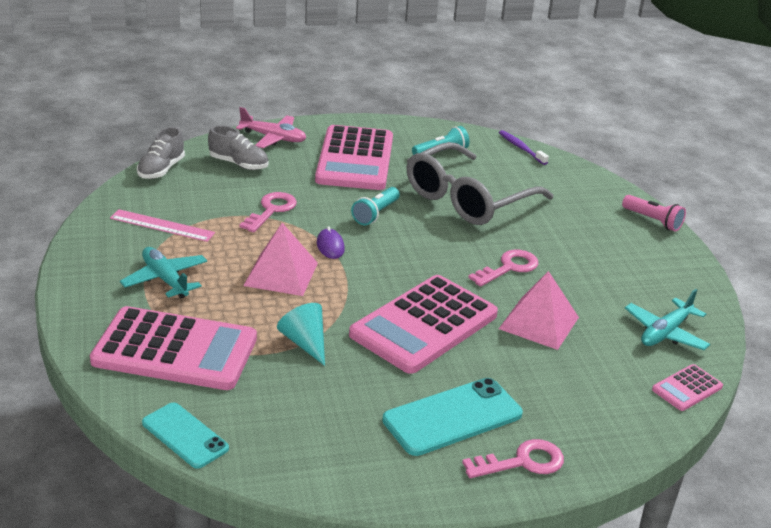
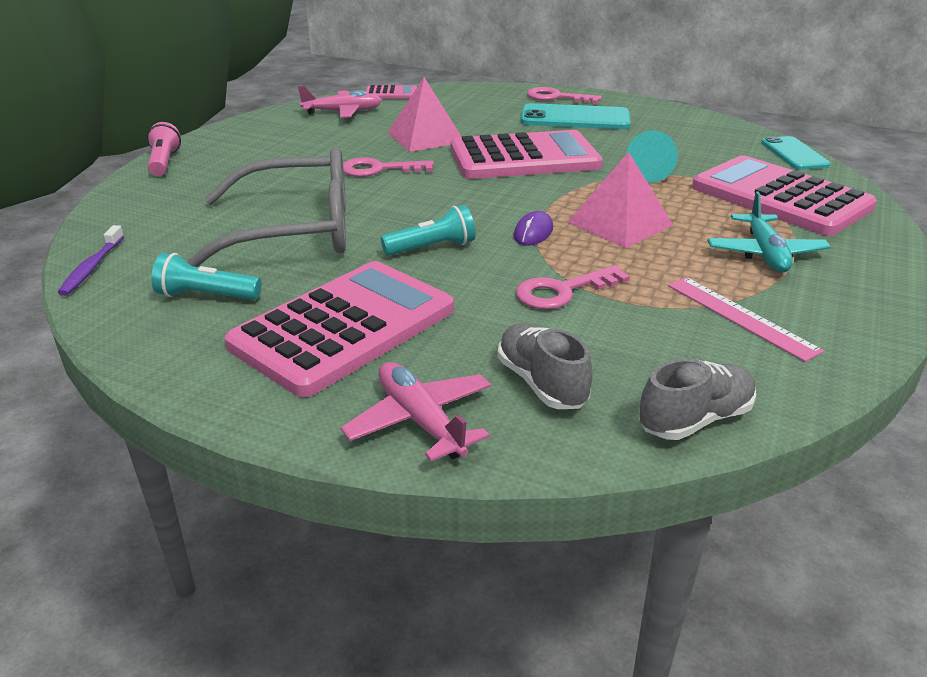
camera: 140 degrees left, 0 degrees up
turquoise plane [625,289,710,350] -> pink plane [298,86,382,118]

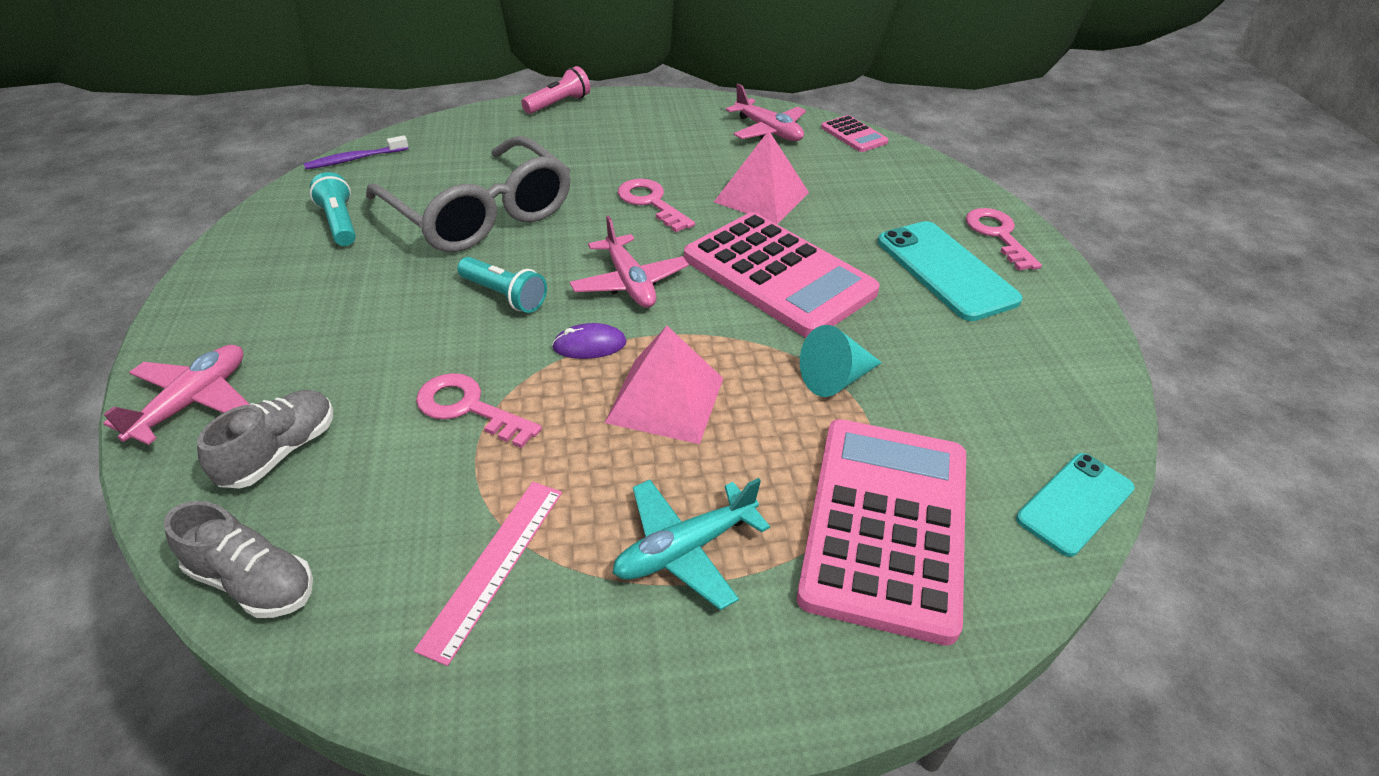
camera: 55 degrees right, 10 degrees up
pink calculator [225,261,454,397] -> none
none -> pink plane [570,216,689,308]

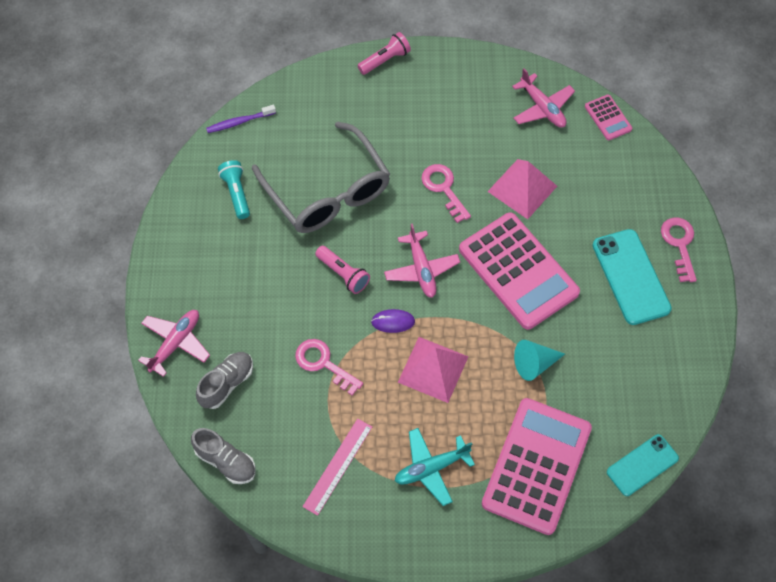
camera: 10 degrees right, 20 degrees up
turquoise flashlight [457,257,547,313] -> pink flashlight [315,246,370,294]

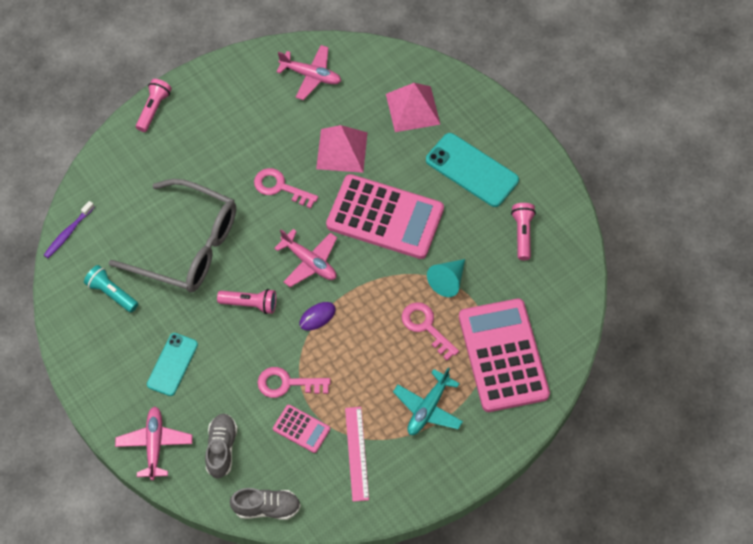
camera: 35 degrees left, 0 degrees up
pink pyramid [398,337,469,403] -> pink pyramid moved to [386,83,441,132]
pink calculator [585,95,632,140] -> pink calculator moved to [273,405,330,453]
turquoise phone [607,434,679,496] -> turquoise phone moved to [147,333,198,396]
pink key [661,218,697,282] -> pink key moved to [402,302,459,360]
none -> pink flashlight [511,203,536,260]

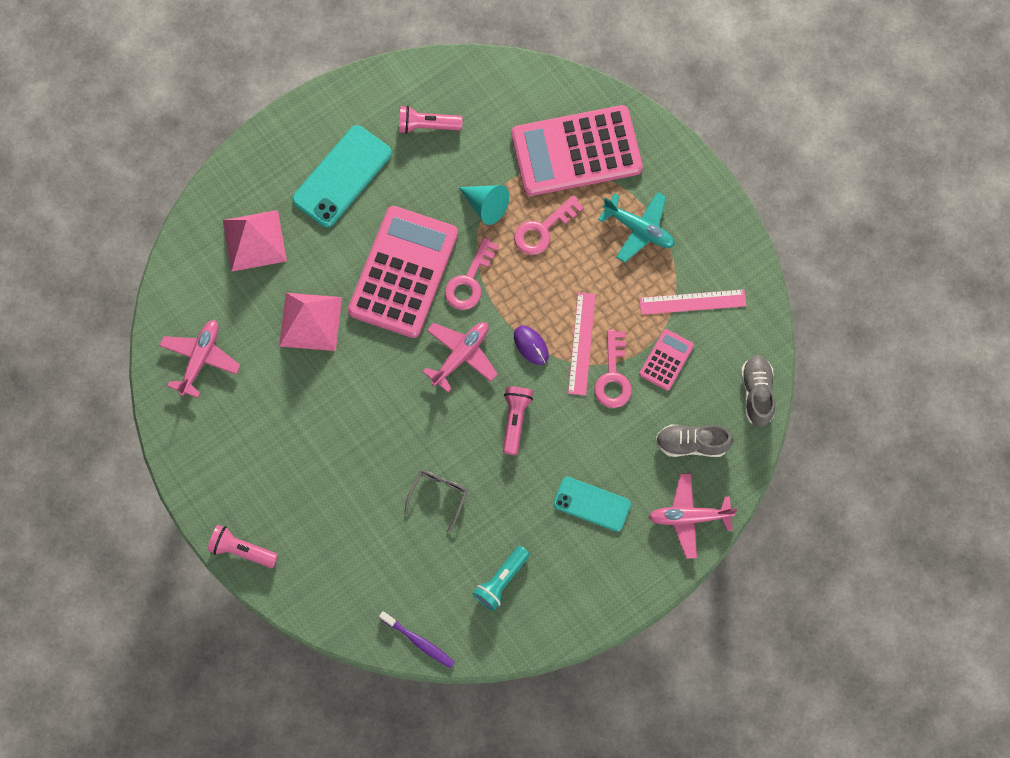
camera: 90 degrees left, 10 degrees up
grey glasses [109,179,236,292] -> grey glasses [404,470,468,532], size x0.40
pink key [254,168,318,209] -> pink key moved to [445,237,499,310]
none -> pink ruler [568,292,596,396]

